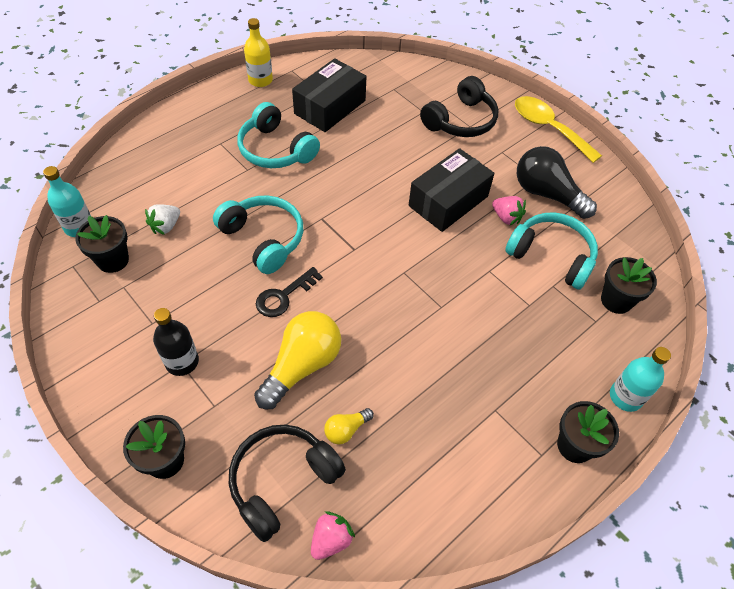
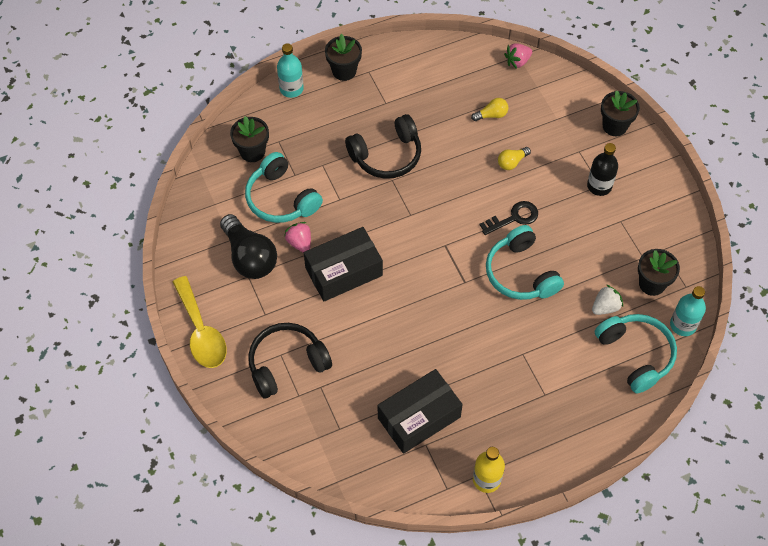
camera: 160 degrees left, 5 degrees up
black headphones [229,425,346,542] -> black headphones moved to [345,114,421,179]
turquoise headphones [237,102,320,168] -> turquoise headphones moved to [595,314,677,393]
yellow light bulb [254,311,341,409] -> yellow light bulb [498,147,531,170], size x0.48

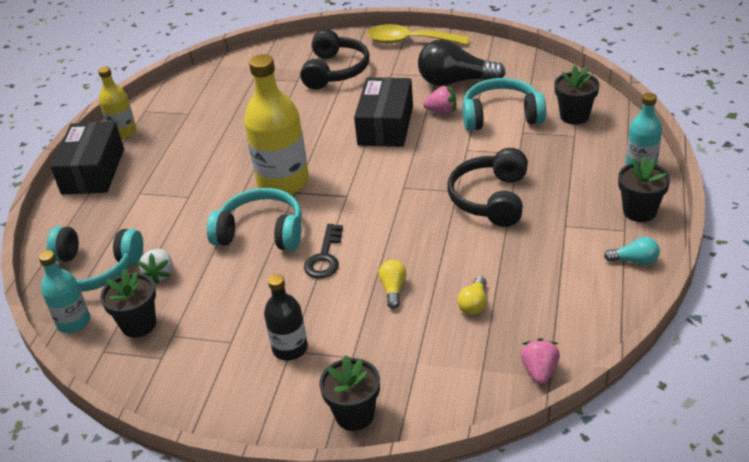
camera: 130 degrees right, 20 degrees down
black box [378,369,463,454] -> black box moved to [50,122,124,194]
none -> yellow bottle [244,54,309,195]
none -> turquoise light bulb [604,237,660,265]

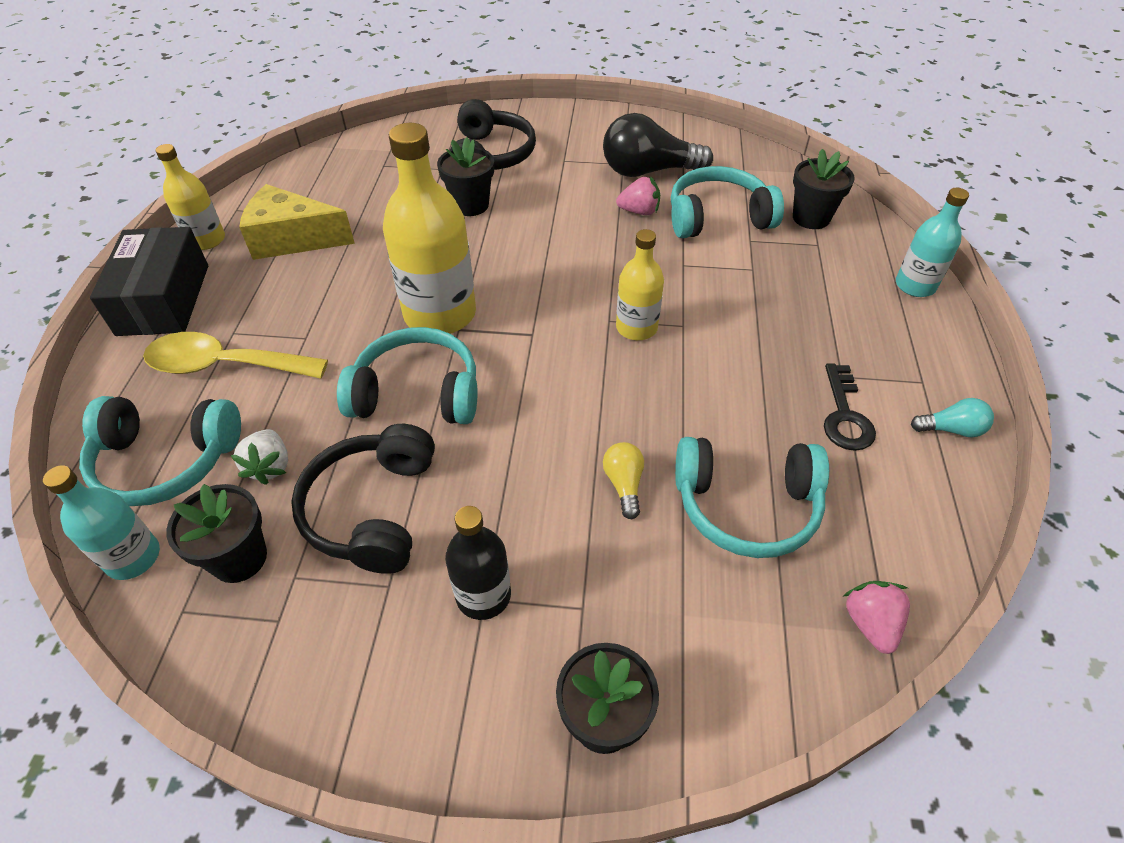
camera: 10 degrees left, 10 degrees up
black key [304,224,343,279] -> black key moved to [824,363,876,451]
black box [354,77,413,147] -> none
yellow spoon [367,24,469,45] -> yellow spoon moved to [143,332,328,379]
black headphones [448,148,528,227] -> black headphones moved to [291,424,435,574]
yellow light bulb [457,276,487,315] -> turquoise headphones [675,437,829,558]
black flower pot [618,156,670,222] -> black flower pot moved to [437,137,494,216]
none -> yellow cheese [239,184,355,260]
none -> yellow bottle [616,229,664,340]

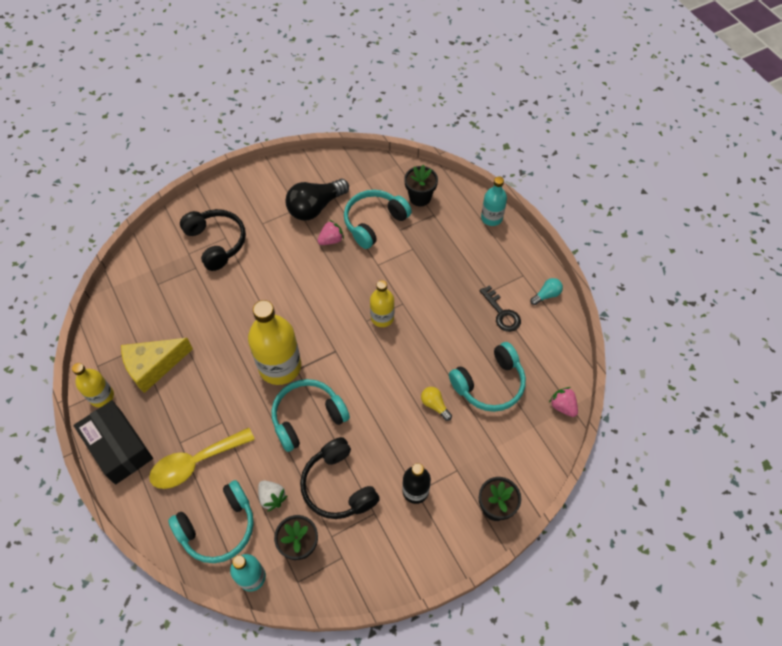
camera: 35 degrees left, 10 degrees up
black flower pot [437,137,494,216] -> none

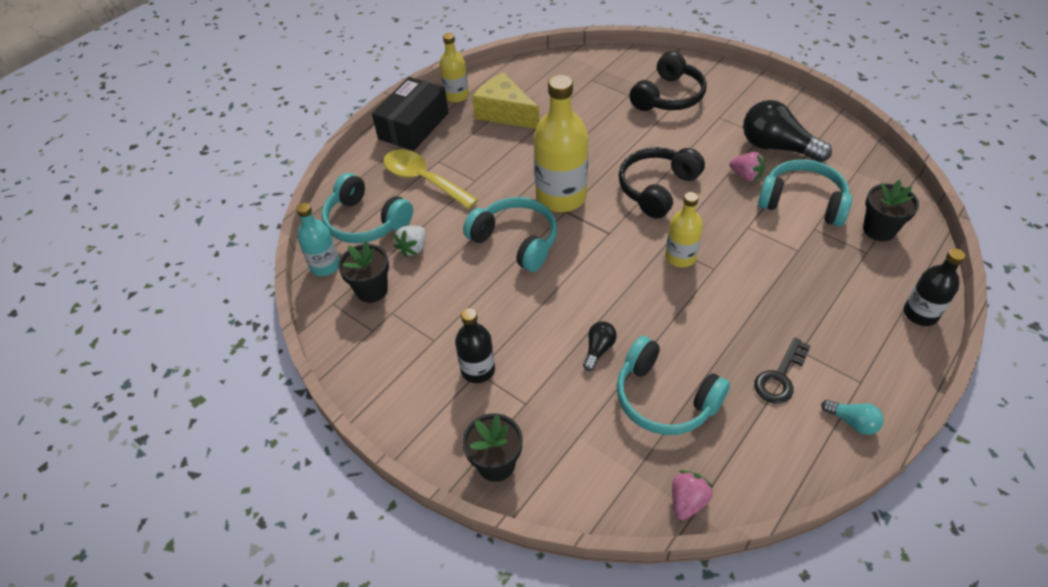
camera: 70 degrees right, 10 degrees down
black headphones [300,437,380,519] -> black headphones moved to [618,147,705,219]
yellow light bulb [421,387,452,421] -> black light bulb [583,321,617,371]
turquoise bottle [481,176,507,226] -> black bottle [904,248,965,326]

